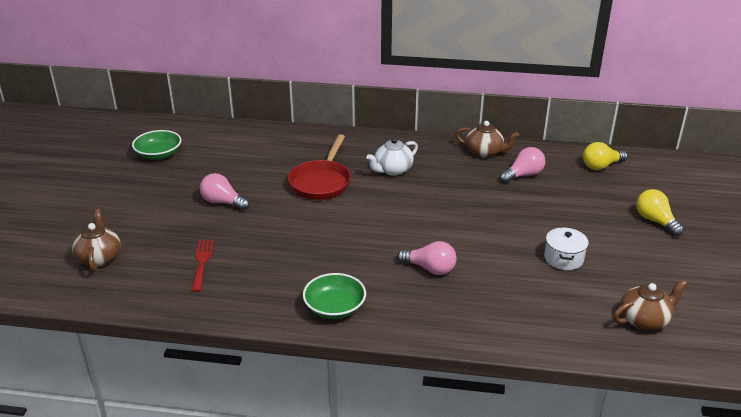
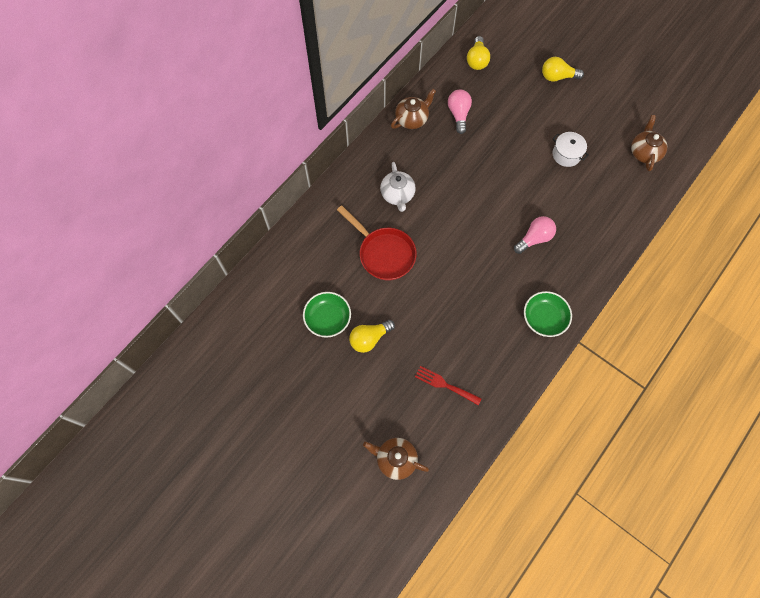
camera: 60 degrees left, 35 degrees up
green bowl [132,130,182,160] -> green bowl moved to [303,292,351,338]
pink light bulb [200,173,250,211] -> yellow light bulb [349,320,395,353]

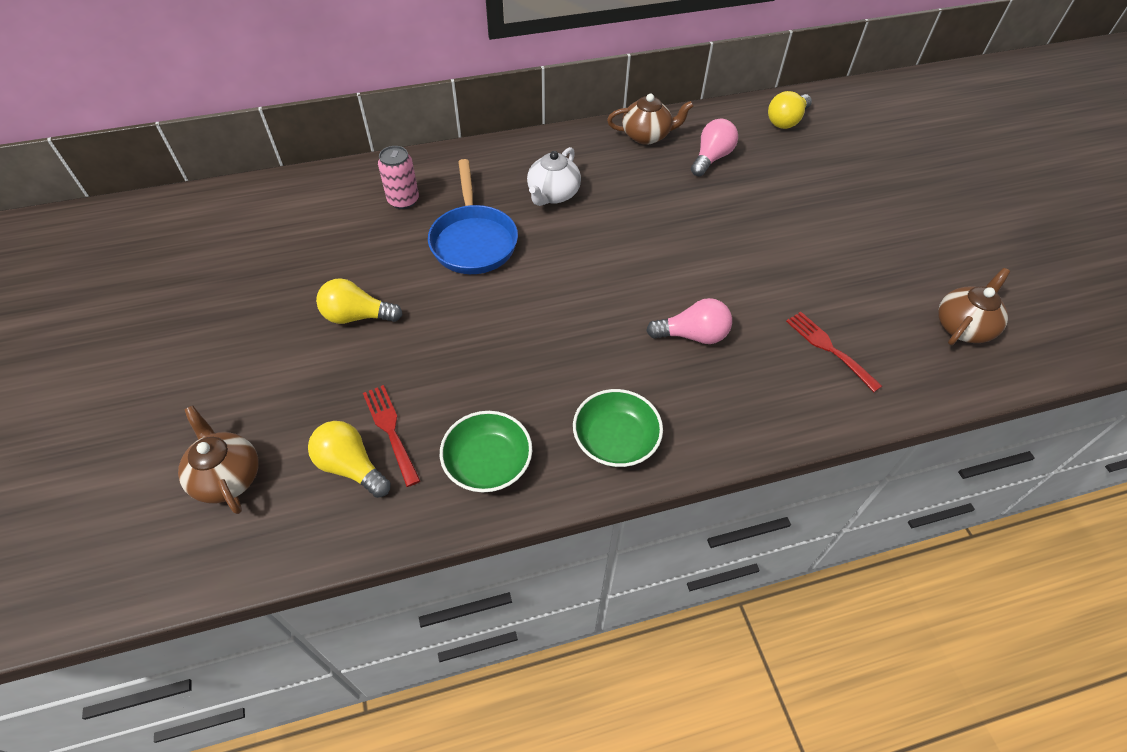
camera: 35 degrees right, 15 degrees down
green bowl [303,292,351,338] -> green bowl moved to [440,411,532,492]
red pan [337,205,417,280] -> blue pan [428,159,518,274]
yellow light bulb [542,57,584,82] -> yellow light bulb moved to [308,421,391,498]
white pot [552,132,589,167] -> none
none -> pink can [378,146,419,209]
none -> red fork [786,312,882,392]

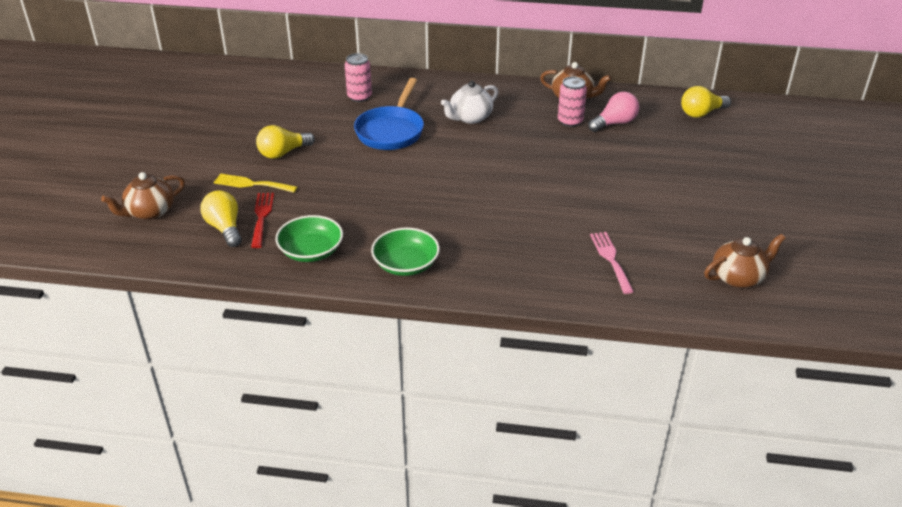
camera: 25 degrees right, 15 degrees down
brown teapot [178,406,258,514] -> brown teapot turned 120 degrees counterclockwise [101,172,185,220]
yellow light bulb [316,278,403,324] -> yellow light bulb turned 60 degrees counterclockwise [256,125,315,159]
pink light bulb [646,298,732,344] -> none
red fork [786,312,882,392] -> pink fork [590,232,634,294]
none -> yellow fork [214,173,297,193]
none -> pink can [558,76,587,127]

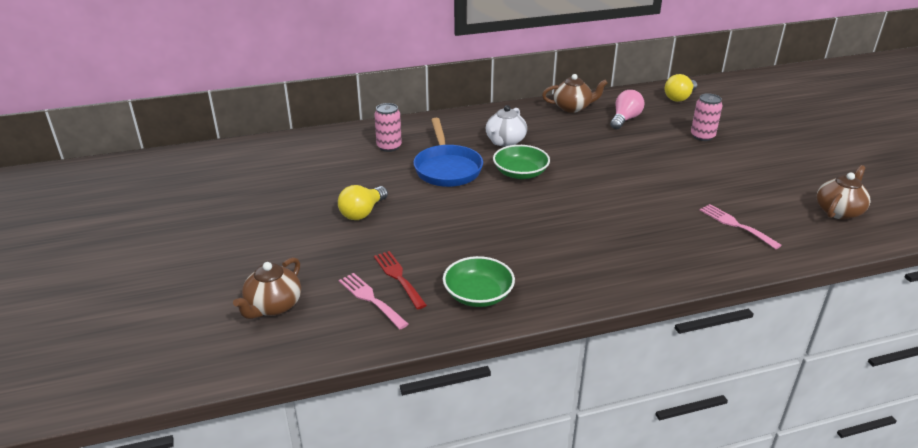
camera: 25 degrees left, 5 degrees down
yellow light bulb [201,190,242,247] -> pink fork [339,273,408,329]
yellow fork [214,173,297,193] -> none
green bowl [371,228,440,276] -> green bowl moved to [493,145,550,179]
pink can [558,76,587,127] -> pink can moved to [691,93,723,141]

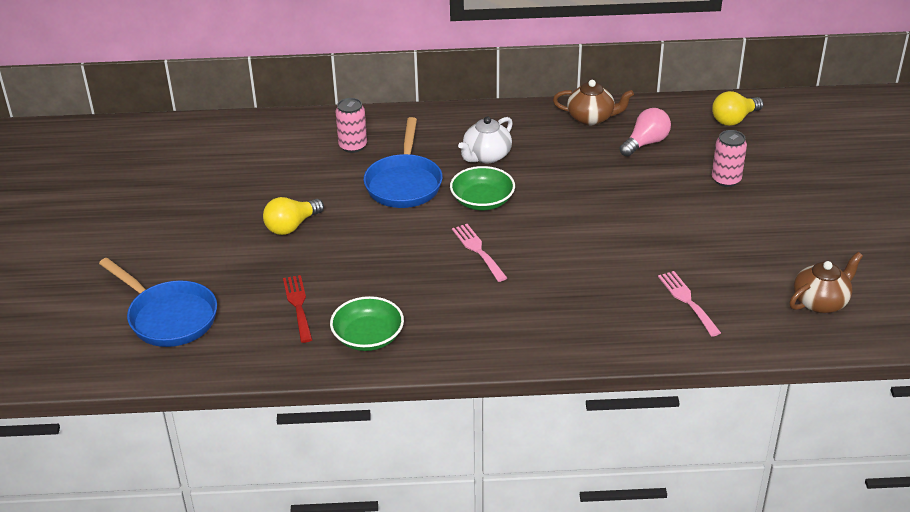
camera: 15 degrees right, 5 degrees up
brown teapot [233,257,301,319] -> blue pan [99,258,217,347]
pink fork [339,273,408,329] -> pink fork moved to [452,224,507,282]

